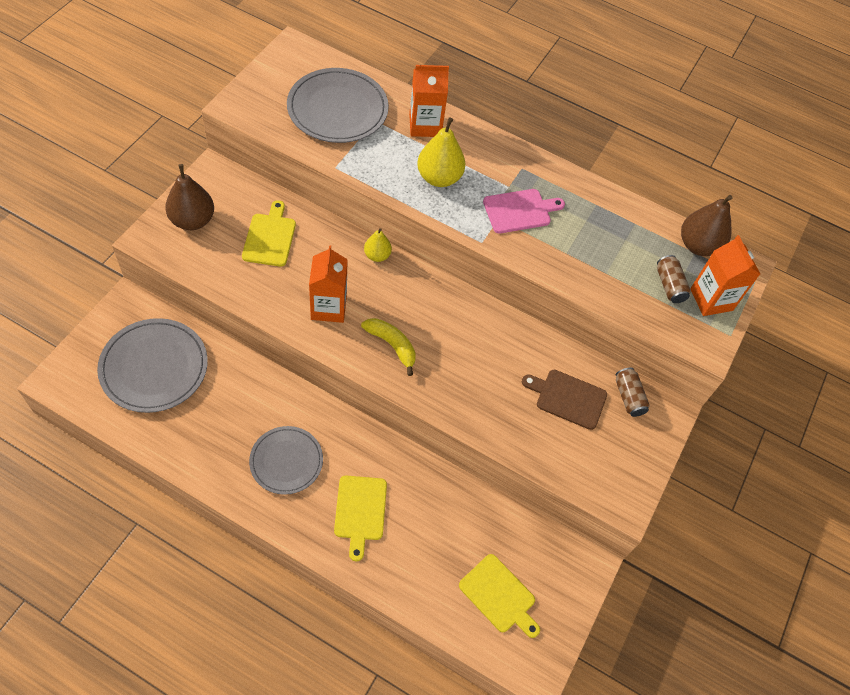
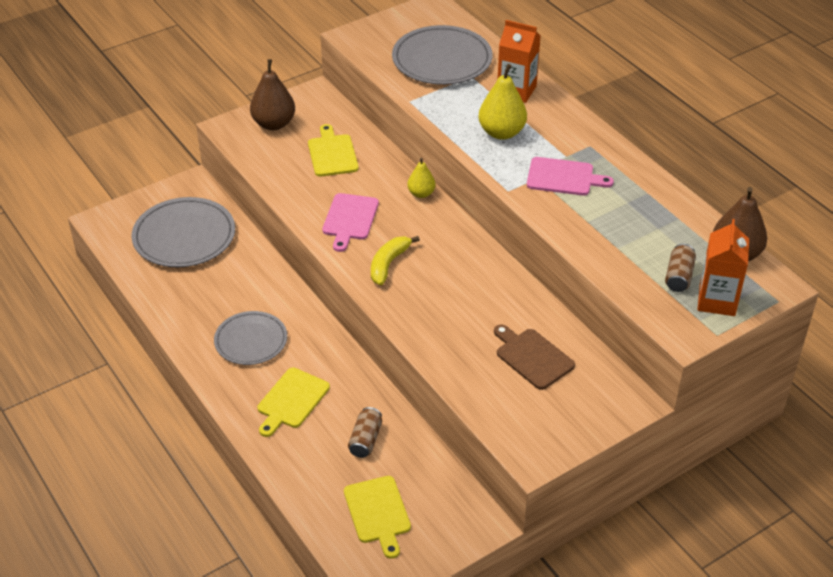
camera: 35 degrees right, 15 degrees down
yellow cutting board [242,200,296,267] -> yellow cutting board turned 45 degrees counterclockwise [308,124,359,177]
orange carton [309,245,348,323] -> pink cutting board [322,193,379,252]
yellow banana [361,318,416,376] -> yellow banana turned 135 degrees counterclockwise [371,236,420,285]
brown can [616,367,650,417] -> brown can moved to [348,407,382,458]

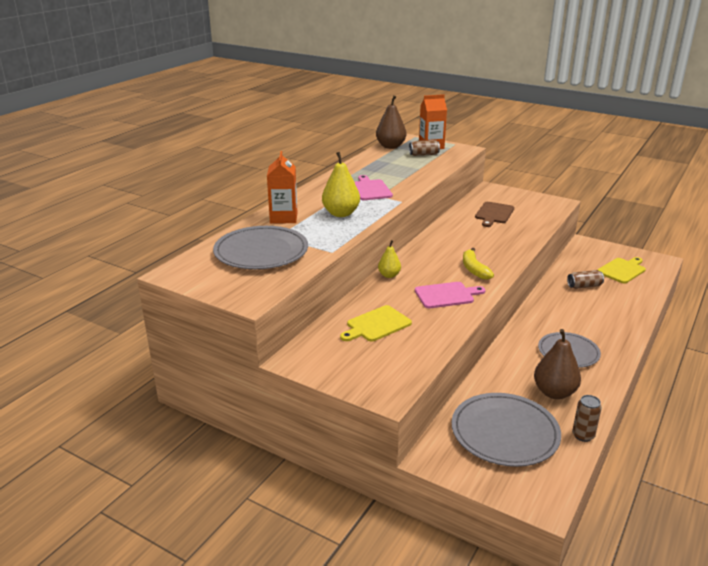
camera: 115 degrees left, 15 degrees down
brown pear [250,59,295,130] -> brown pear moved to [534,329,581,399]
yellow cutting board [257,368,330,437] -> none
yellow banana [371,236,420,285] -> yellow banana turned 75 degrees clockwise [463,248,494,280]
none -> brown can [572,395,602,442]

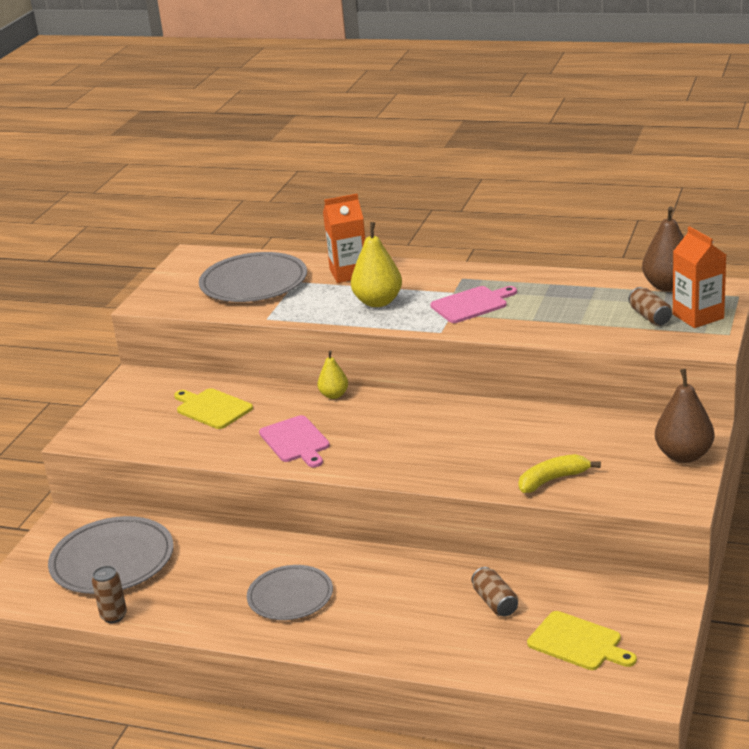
camera: 80 degrees right, 0 degrees up
yellow banana [463,248,494,280] -> yellow banana moved to [518,454,601,493]
brown cutting board [475,202,514,227] -> none
brown pear [534,329,581,399] -> brown pear moved to [655,369,714,463]

